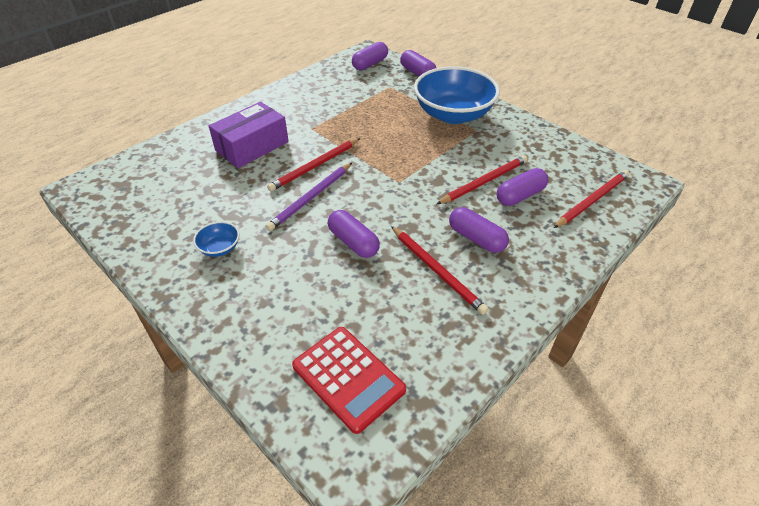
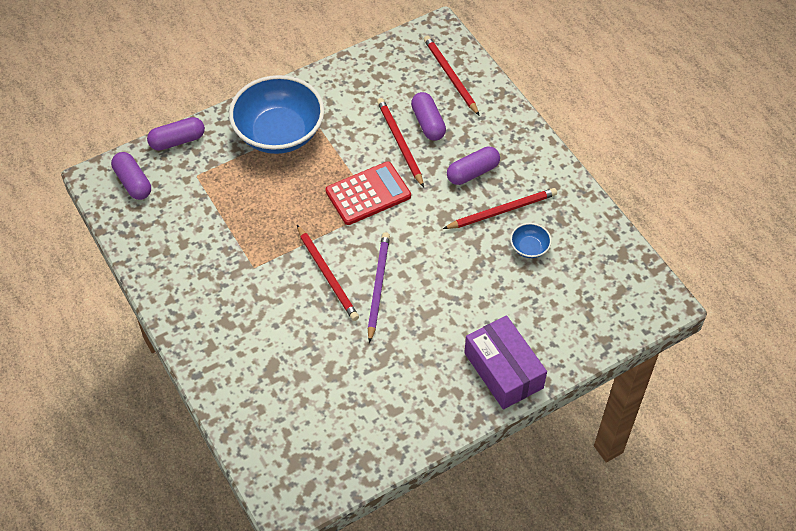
camera: 75 degrees left, 10 degrees up
blue bowl [193,221,239,257] -> blue bowl moved to [510,223,552,258]
purple box [209,102,289,168] -> purple box moved to [464,316,547,409]
purple pencil [266,163,352,231] -> purple pencil turned 135 degrees counterclockwise [368,232,390,343]
red calculator [292,327,406,434] -> red calculator moved to [326,161,411,225]
purple capsule [328,210,380,258] -> none

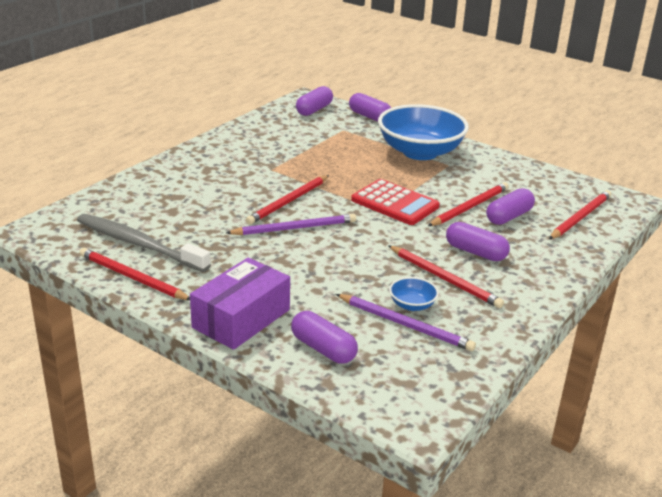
camera: 65 degrees right, 25 degrees down
none -> grey toothbrush [77,214,211,272]
none -> red pencil [80,248,190,300]
none -> purple capsule [291,311,358,364]
none -> purple pencil [336,294,476,351]

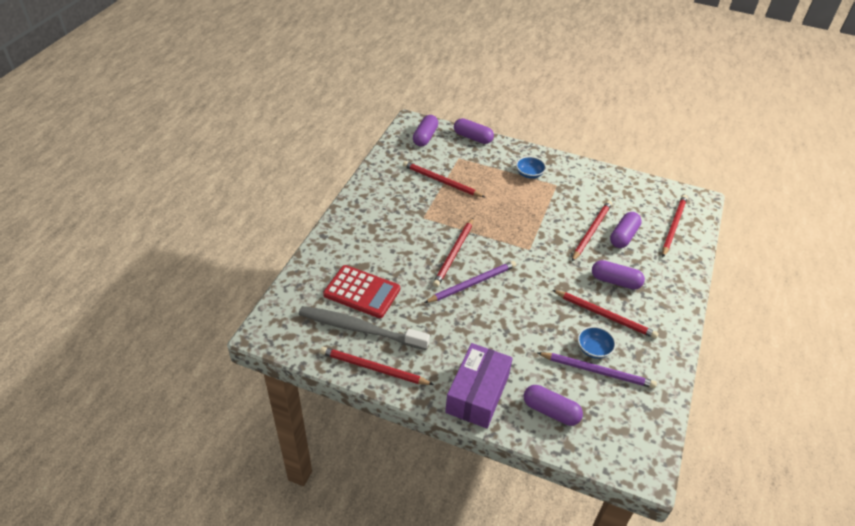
camera: 15 degrees left, 15 degrees up
red calculator [351,179,440,225] -> red calculator moved to [323,265,400,318]
blue bowl [378,104,469,160] -> blue bowl [516,156,546,179], size x0.41
none -> red pencil [403,161,485,197]

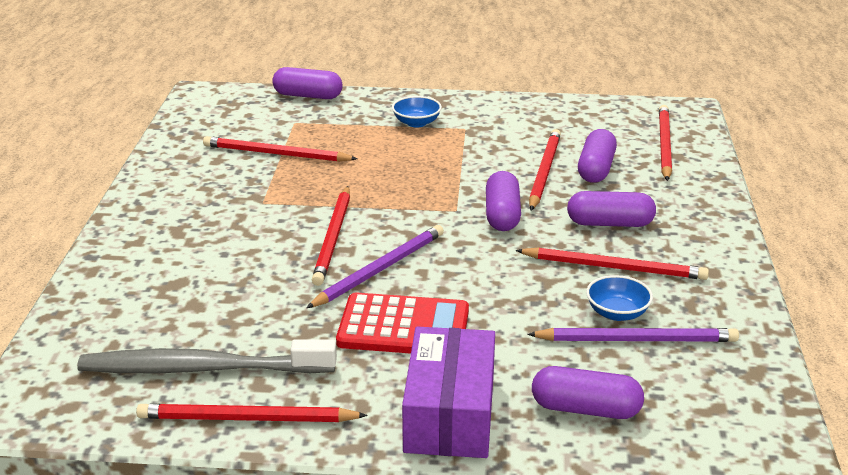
camera: 15 degrees left, 15 degrees down
red calculator [323,265,400,318] -> red calculator moved to [336,293,469,354]
purple capsule [413,115,438,147] -> purple capsule moved to [486,171,521,231]

